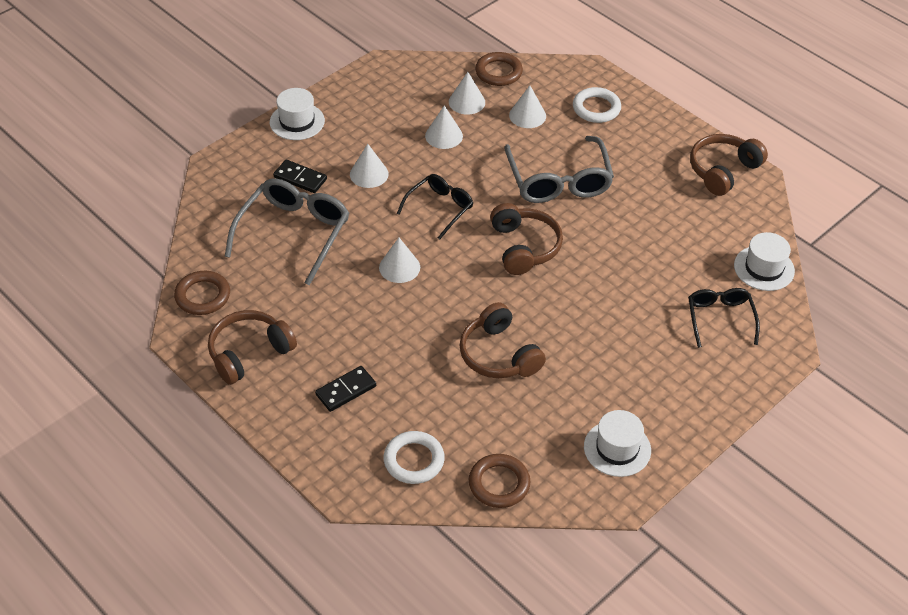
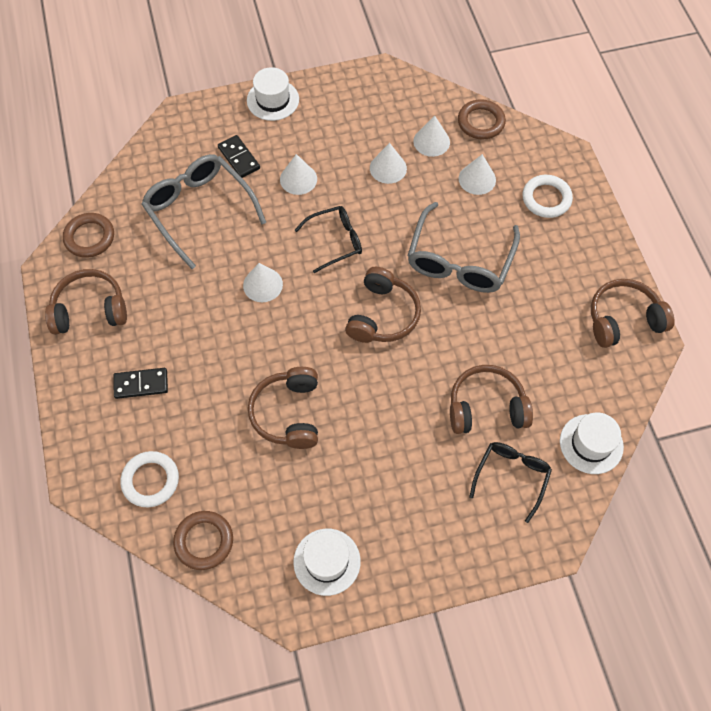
camera: 30 degrees right, 15 degrees up
grey glasses [225,178,349,286] -> grey glasses turned 90 degrees counterclockwise [141,154,266,269]
none -> brown headphones [450,365,533,434]

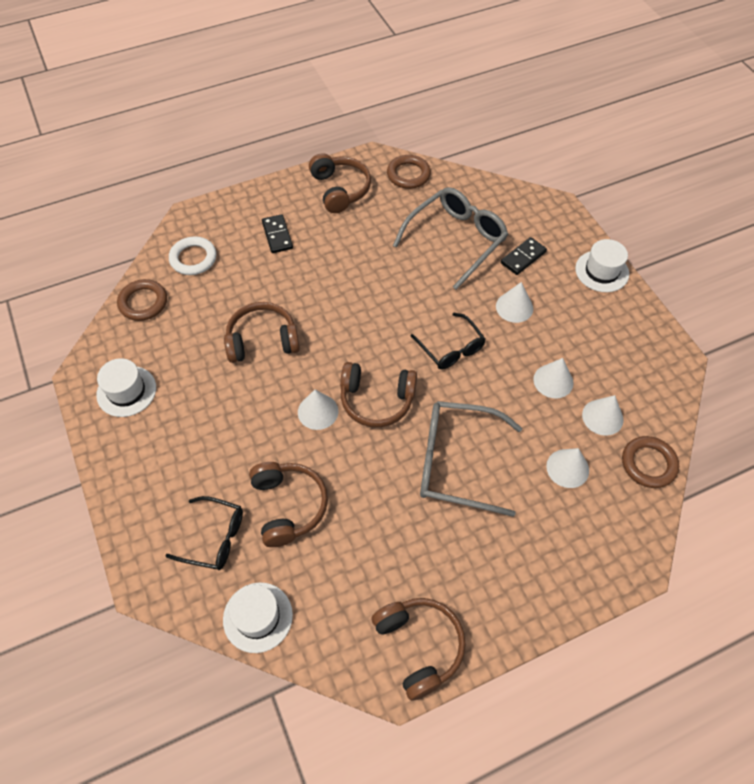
camera: 80 degrees right, 5 degrees down
white cone [243,263,283,302] -> white cone moved to [298,390,338,430]
white ring [522,175,573,218] -> none

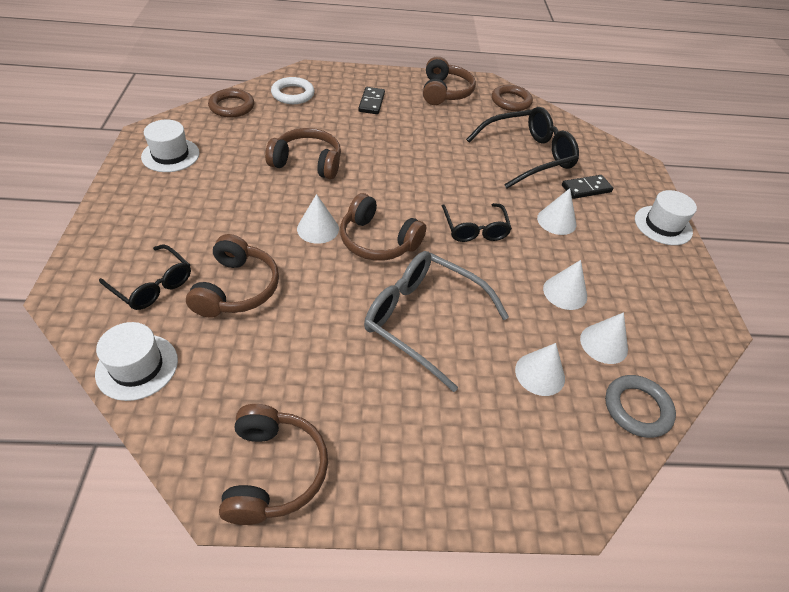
camera: 20 degrees right, 10 degrees down
grey glasses [393,187,508,290] -> black glasses [466,107,579,189]
brown ring [622,436,679,488] -> grey ring [605,375,676,438]

